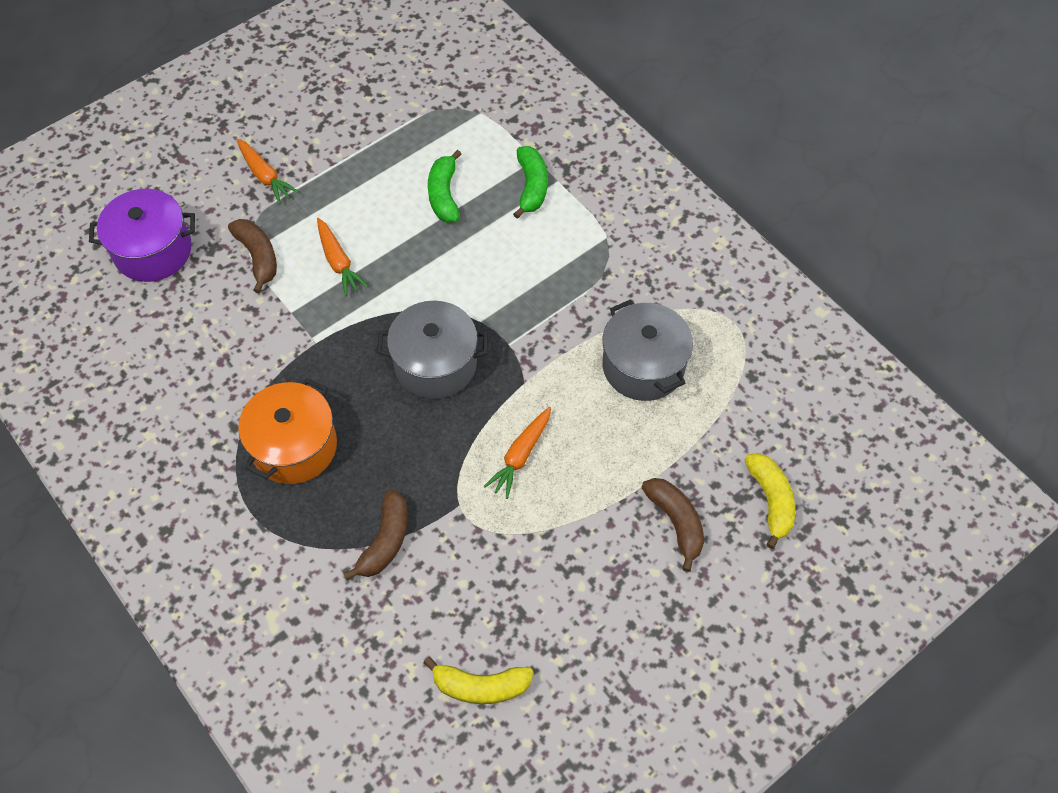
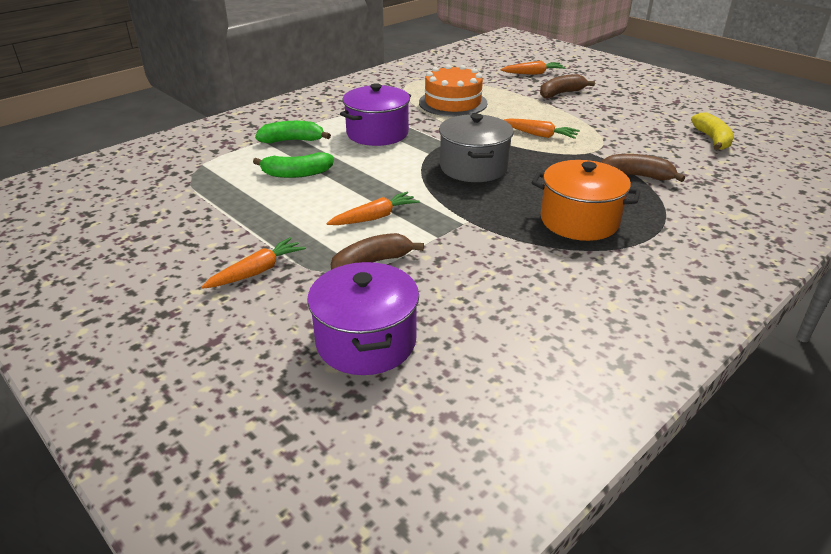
camera: 95 degrees left, 25 degrees down
grey pot [603,299,693,401] -> orange cake [419,64,488,117]
yellow banana [744,453,795,549] -> orange carrot [501,61,566,75]
none -> purple pot [340,83,411,146]

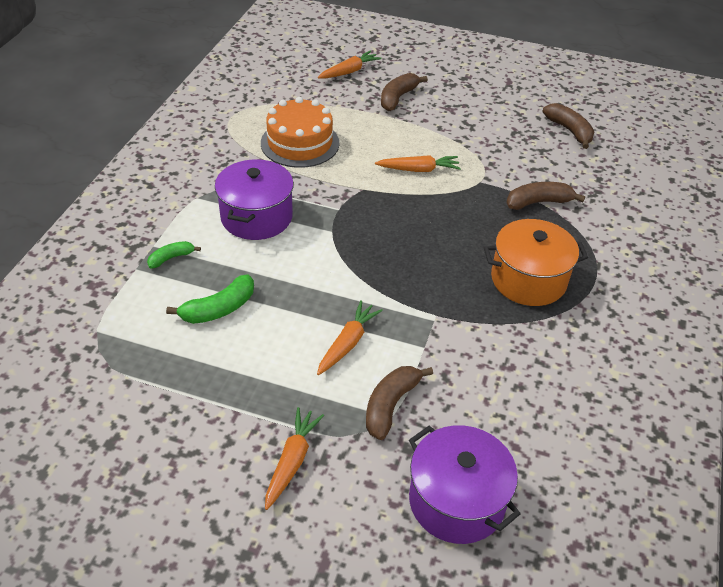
camera: 30 degrees left, 10 degrees up
green banana [255,121,331,143] -> green banana [147,241,201,269], size x0.63
grey pot [439,114,514,182] -> none
yellow banana [691,112,734,150] -> brown banana [542,103,594,149]

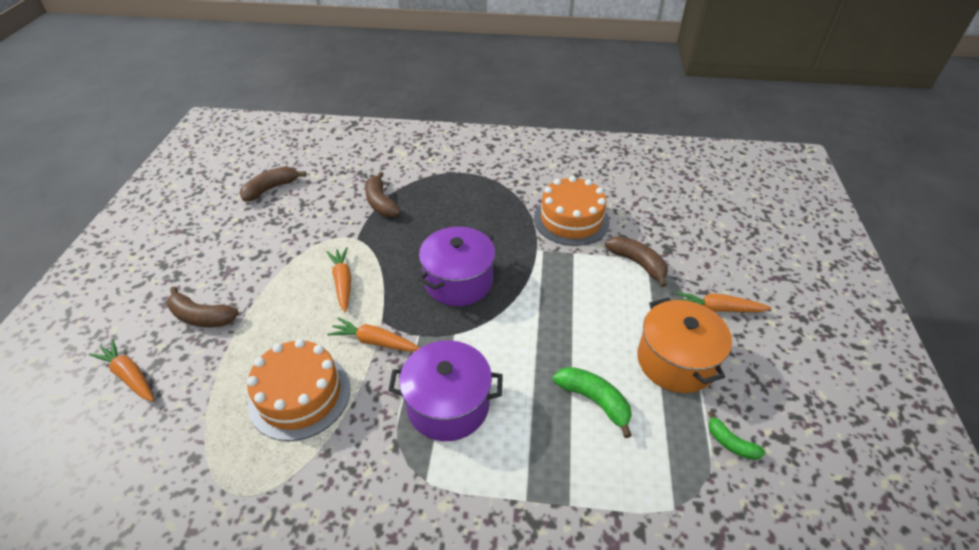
camera: 100 degrees left, 0 degrees up
green banana [147,241,201,269] -> green banana moved to [708,411,765,460]
orange carrot [317,300,383,375] -> orange carrot moved to [327,317,420,352]
brown banana [366,366,433,440] -> brown banana turned 150 degrees counterclockwise [605,236,668,287]
purple pot [409,425,521,544] -> purple pot moved to [418,227,495,306]
orange pot [484,219,588,306] -> orange pot moved to [637,297,732,393]
none -> orange cake [534,176,610,246]

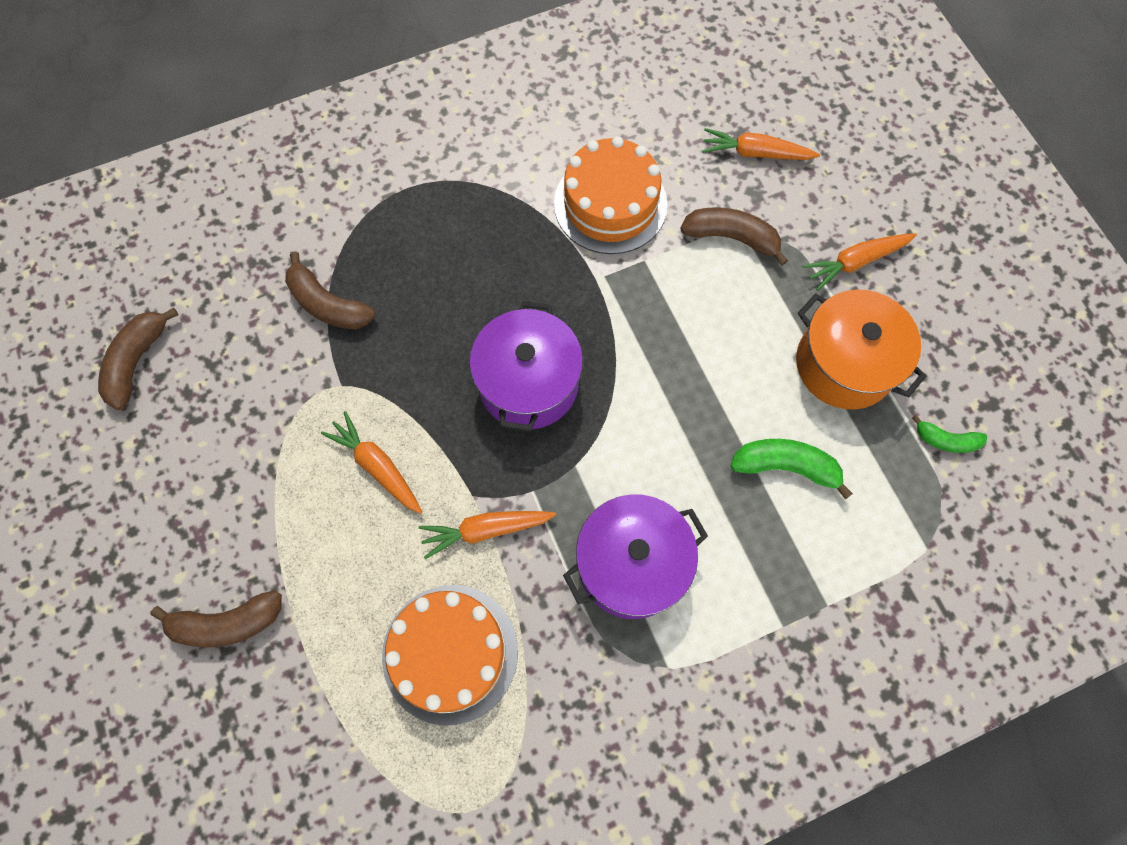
camera: 30 degrees left, 25 degrees up
orange carrot [89,339,154,402] -> orange carrot moved to [702,128,820,160]

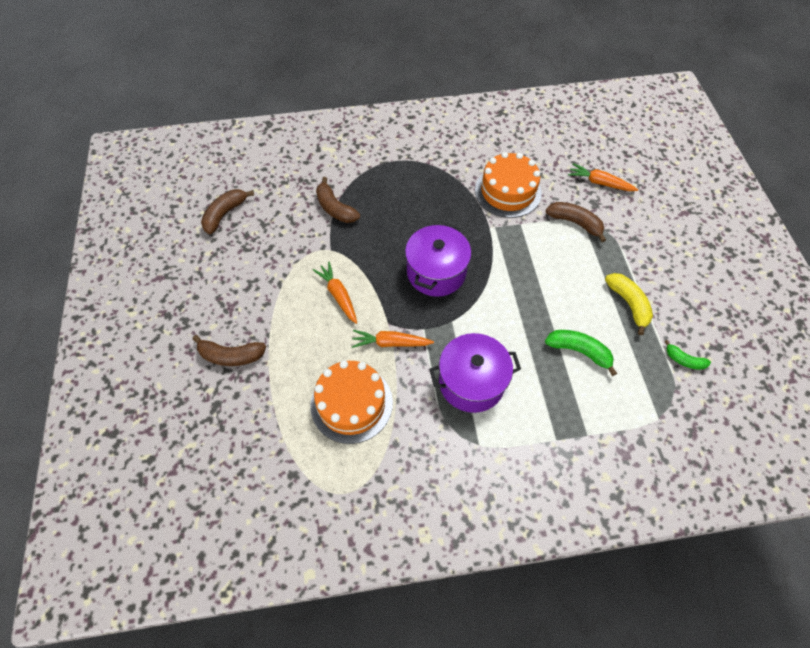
camera: 15 degrees right, 10 degrees down
orange pot [796,290,926,409] -> yellow banana [605,273,653,335]
orange carrot [802,233,917,291] -> none

